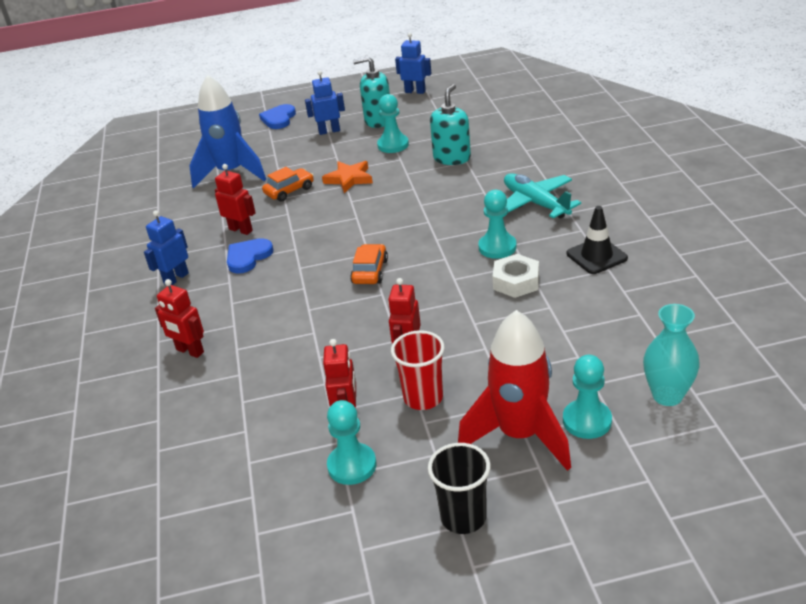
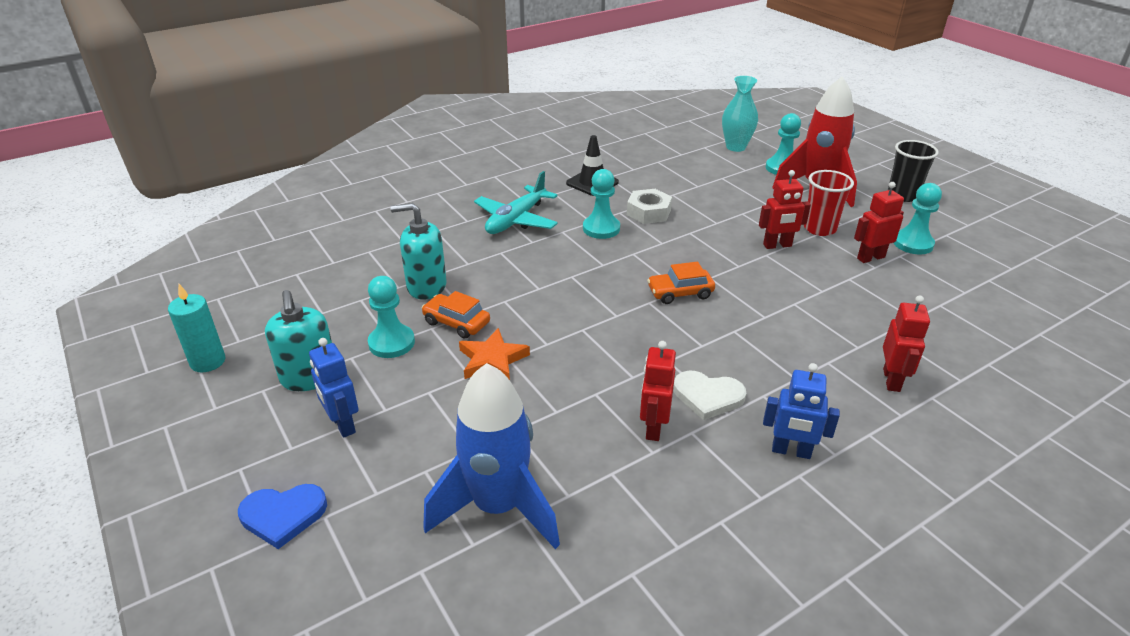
camera: 115 degrees left, 0 degrees up
blue heart [227,238,274,274] -> white heart [673,371,746,420]
orange car [262,167,314,202] -> orange car moved to [422,291,490,339]
blue robot [395,33,431,94] -> turquoise candle [168,284,225,372]

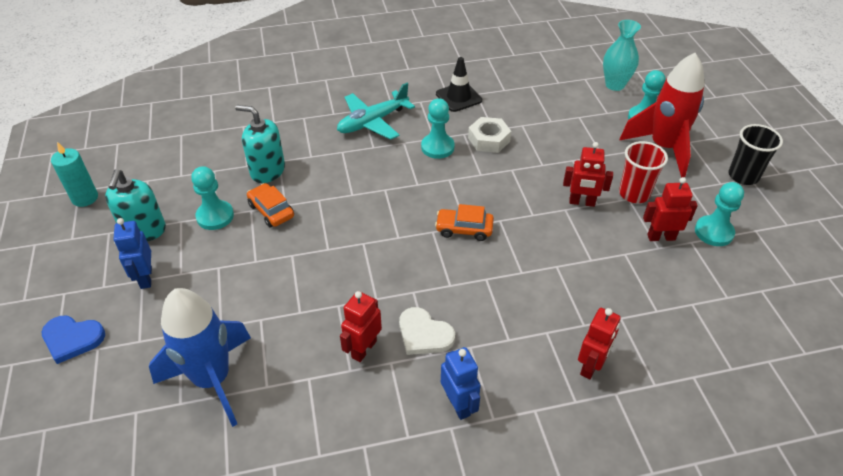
camera: 20 degrees right, 10 degrees up
orange star [459,328,530,380] -> none
blue robot [763,363,840,459] -> blue robot turned 150 degrees counterclockwise [441,347,481,420]

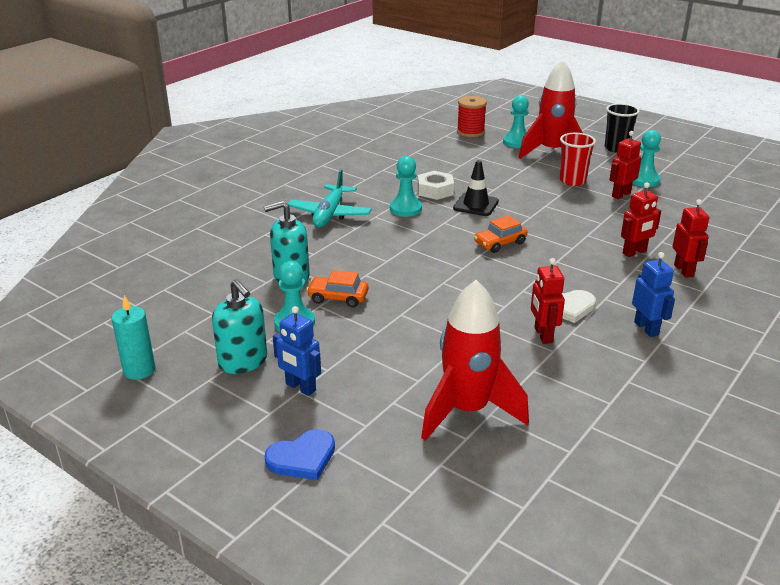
camera: 40 degrees left, 15 degrees down
blue rocket [149,288,251,427] -> red rocket [421,280,529,441]
black traffic cone [436,57,482,112] -> black traffic cone moved to [453,160,499,216]
blue robot [441,347,481,420] -> blue robot turned 45 degrees clockwise [632,252,675,337]
red robot [563,142,613,207] -> red robot moved to [621,183,661,257]
turquoise vase [603,20,641,91] -> red spool [457,96,487,137]

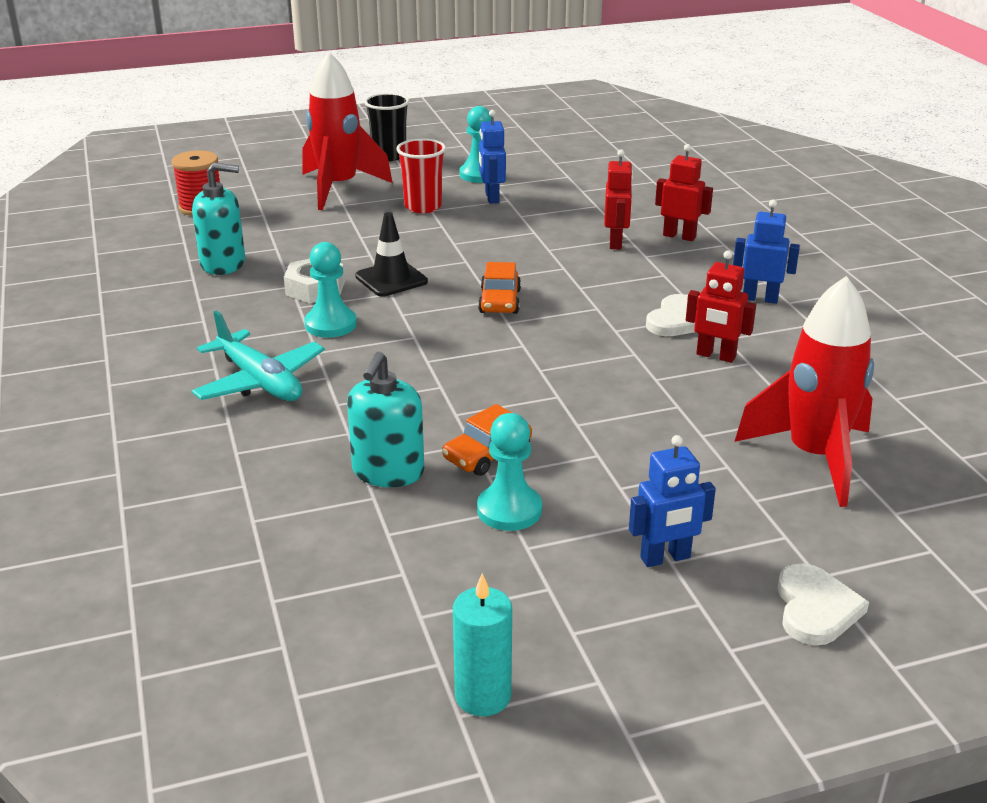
camera: 55 degrees left, 0 degrees up
turquoise soap dispenser [212,279,267,374] -> turquoise soap dispenser moved to [192,163,245,275]
blue heart [264,429,335,480] -> white heart [777,563,869,645]
turquoise pawn [503,95,529,148] -> none
red robot [609,131,641,199] -> blue robot [479,110,506,204]

